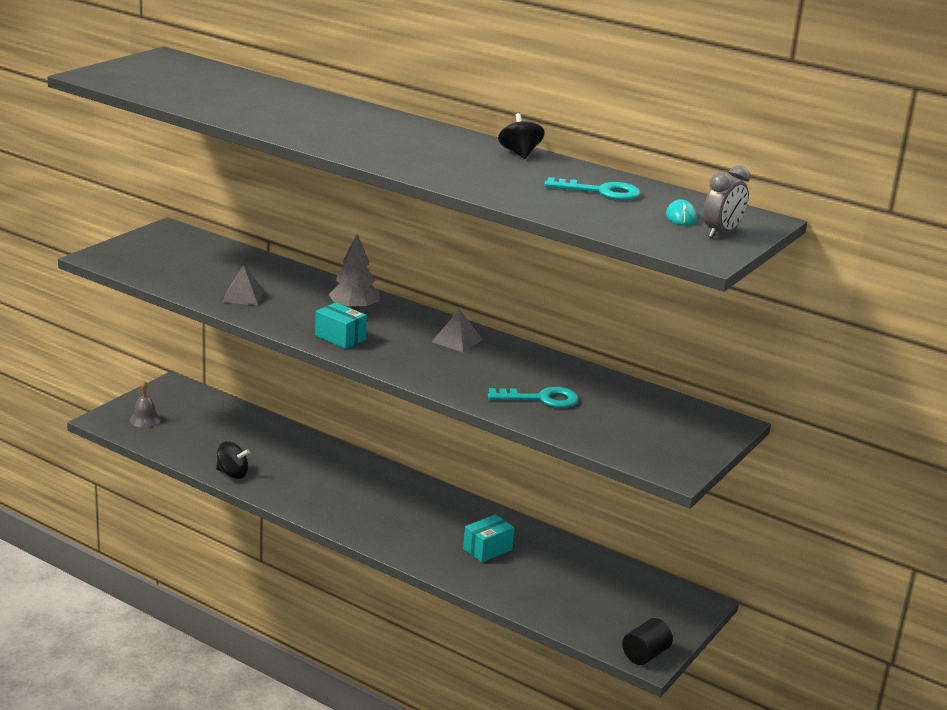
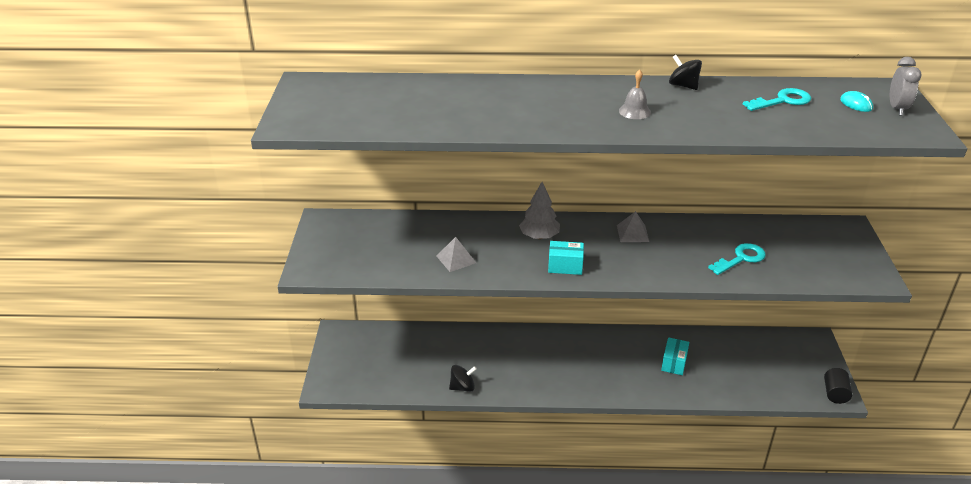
camera: 30 degrees left, 10 degrees up
grey bell [129,380,161,428] -> grey bell moved to [619,70,651,119]

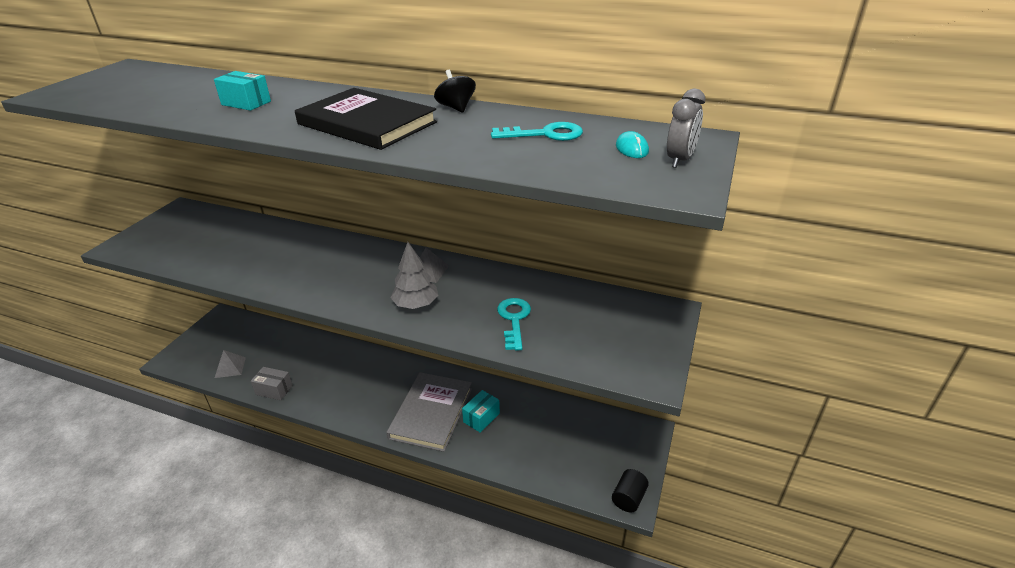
camera: 20 degrees right, 0 degrees up
grey pyramid [437,237,476,272] -> grey pyramid moved to [215,350,246,378]
black spinning top [449,365,477,392] -> grey box [251,367,293,400]
grey tree [519,182,560,239] -> grey tree moved to [390,242,438,309]
turquoise box [548,241,584,275] -> turquoise box moved to [214,71,271,111]
grey bell [619,70,651,119] -> black book [295,88,437,150]
turquoise key [708,243,766,275] -> turquoise key turned 75 degrees counterclockwise [497,298,531,351]
none -> grey book [386,372,472,452]

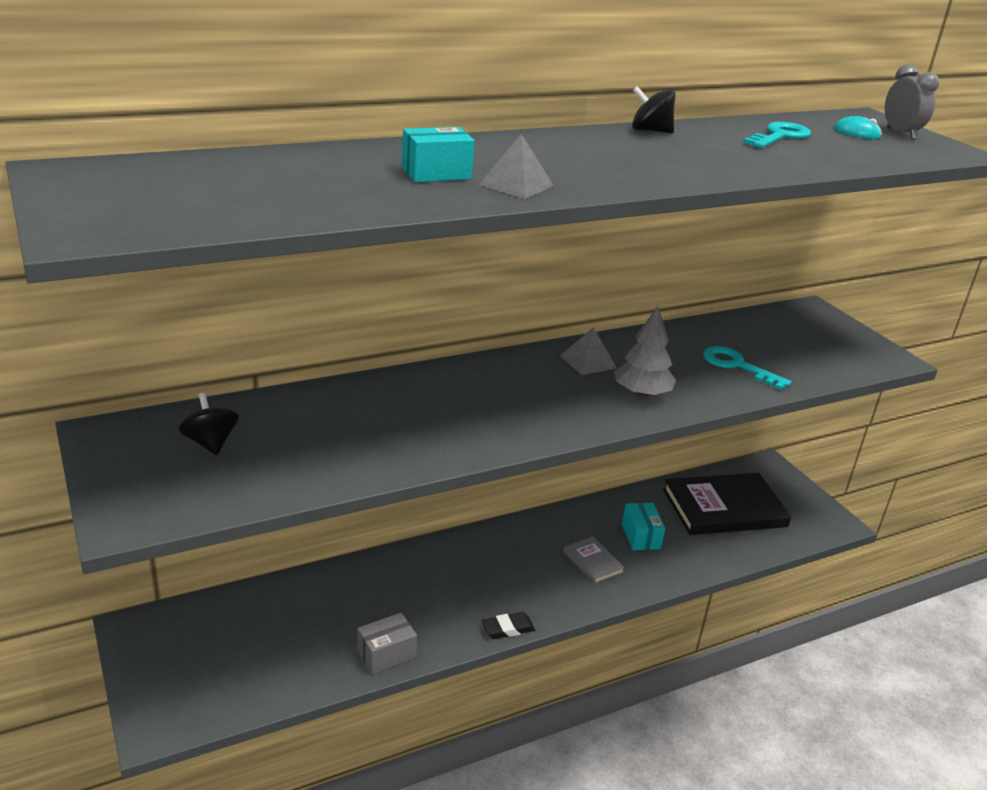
camera: 50 degrees left, 5 degrees down
grey pyramid [215,350,246,378] -> grey pyramid moved to [479,134,554,199]
black book [295,88,437,150] -> black book moved to [663,473,791,535]
grey book [386,372,472,452] -> grey book [563,537,625,584], size x0.46
black cylinder [612,469,649,512] -> none
none -> black spinning top [178,393,239,455]
none -> black eraser [482,612,535,639]

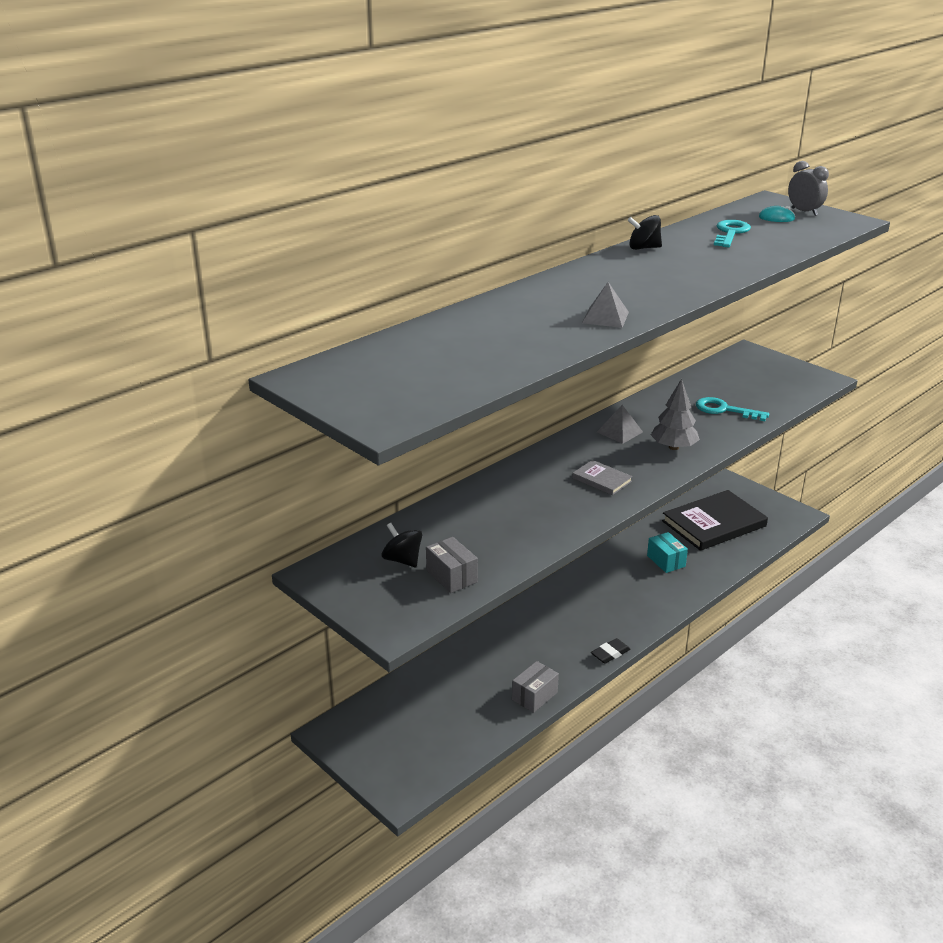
camera: 15 degrees left, 0 degrees up
turquoise box [402,127,475,182] -> none
grey book [563,537,625,584] -> grey book moved to [572,460,633,495]
none -> grey box [426,537,478,593]

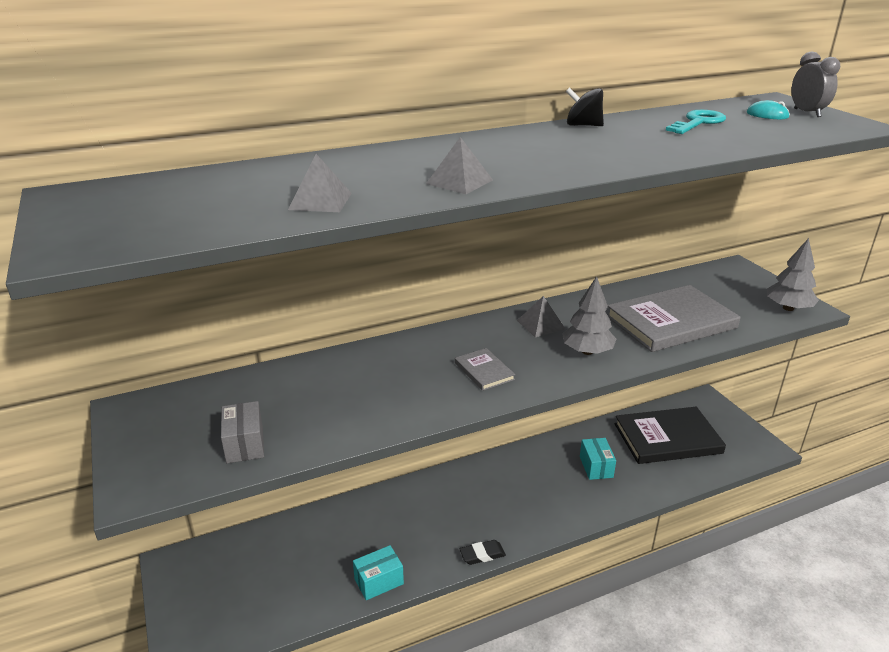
camera: 20 degrees right, 0 degrees up
black spinning top [382,523,422,567] -> none
grey box [512,661,559,713] -> turquoise box [353,545,404,600]
turquoise key [696,397,769,421] -> grey book [607,285,741,352]
none -> grey pyramid [288,154,352,212]
none -> grey tree [767,238,819,311]

